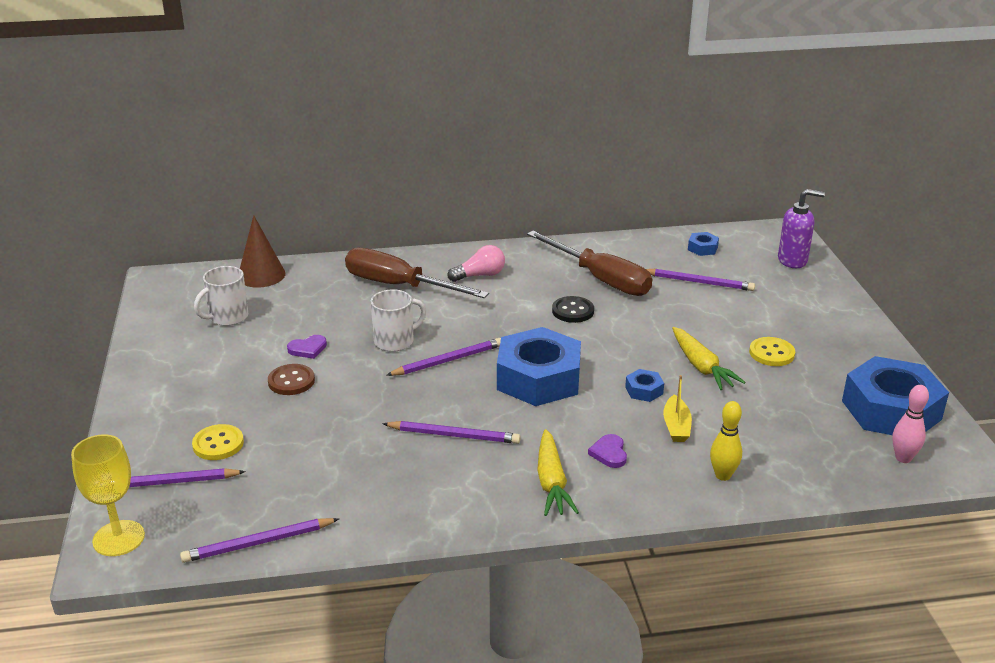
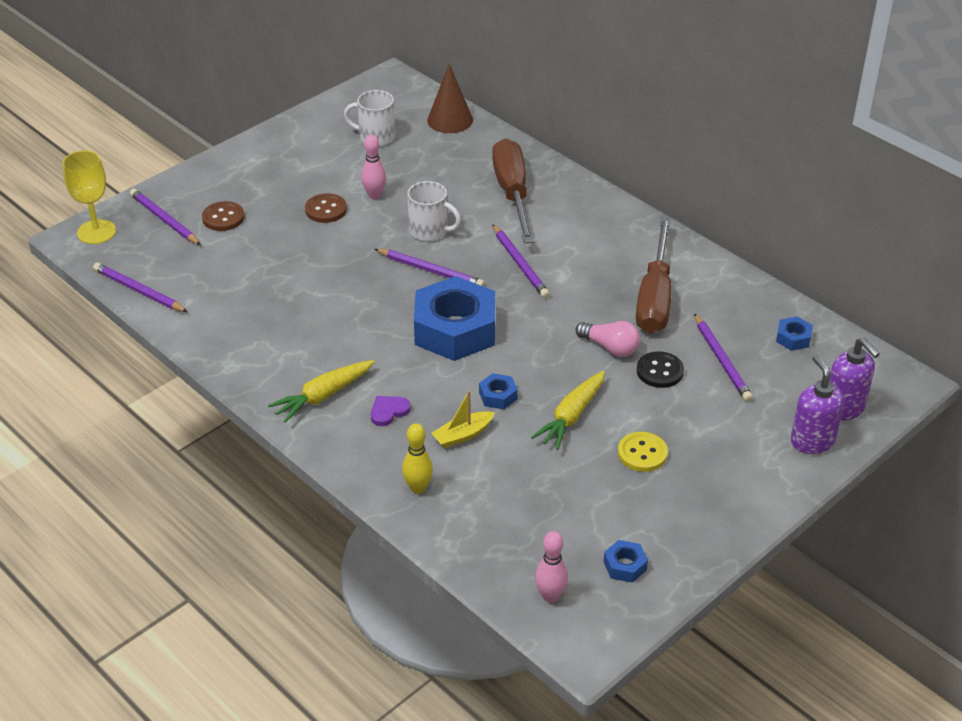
camera: 55 degrees right, 10 degrees up
yellow button [192,424,244,460] -> brown button [202,201,244,231]
purple heart [287,335,327,359] -> pink bowling pin [361,134,386,199]
purple pencil [382,421,521,444] -> purple pencil moved to [493,225,550,298]
pink light bulb [448,245,505,282] -> pink light bulb moved to [575,321,640,357]
black button [552,296,594,323] -> black button moved to [637,351,684,388]
blue nut [842,356,949,435] -> blue nut [603,540,648,583], size x0.41
none -> purple soap dispenser [791,355,844,454]

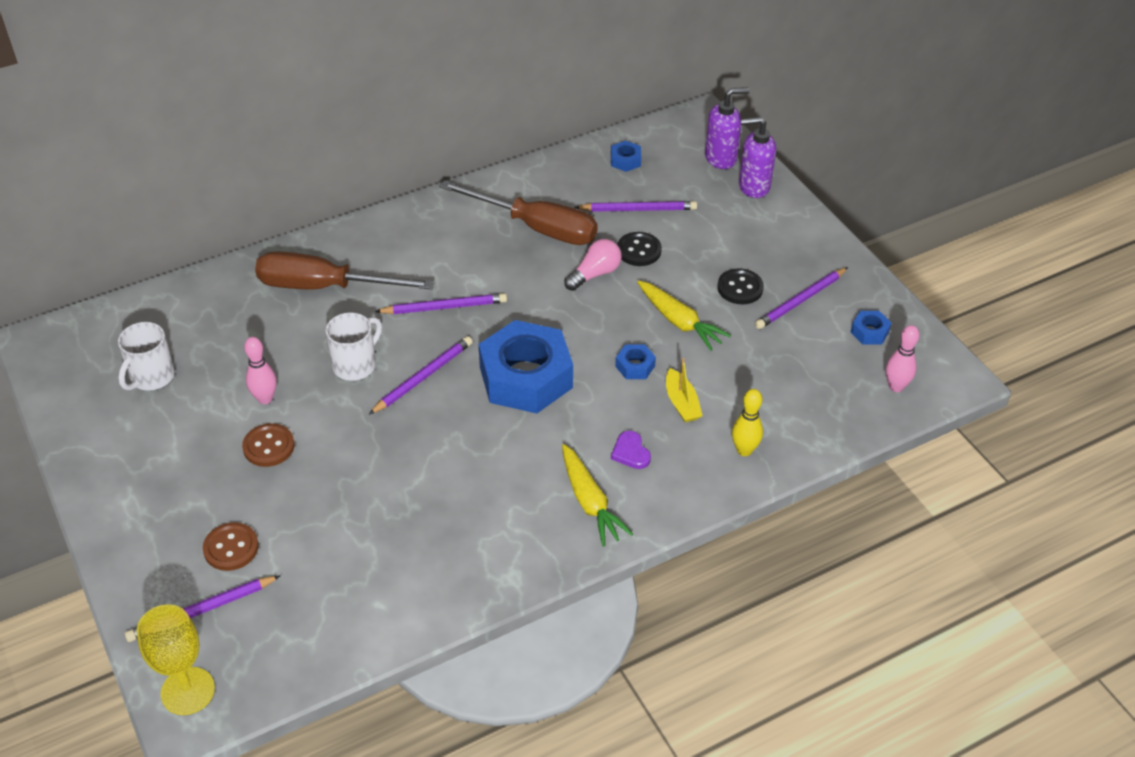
camera: 75 degrees left, 5 degrees up
purple pencil [93,263,188,312] -> purple pencil moved to [755,267,848,329]
brown cone [427,64,473,133] -> none
yellow button [618,432,668,472] -> black button [717,269,764,304]

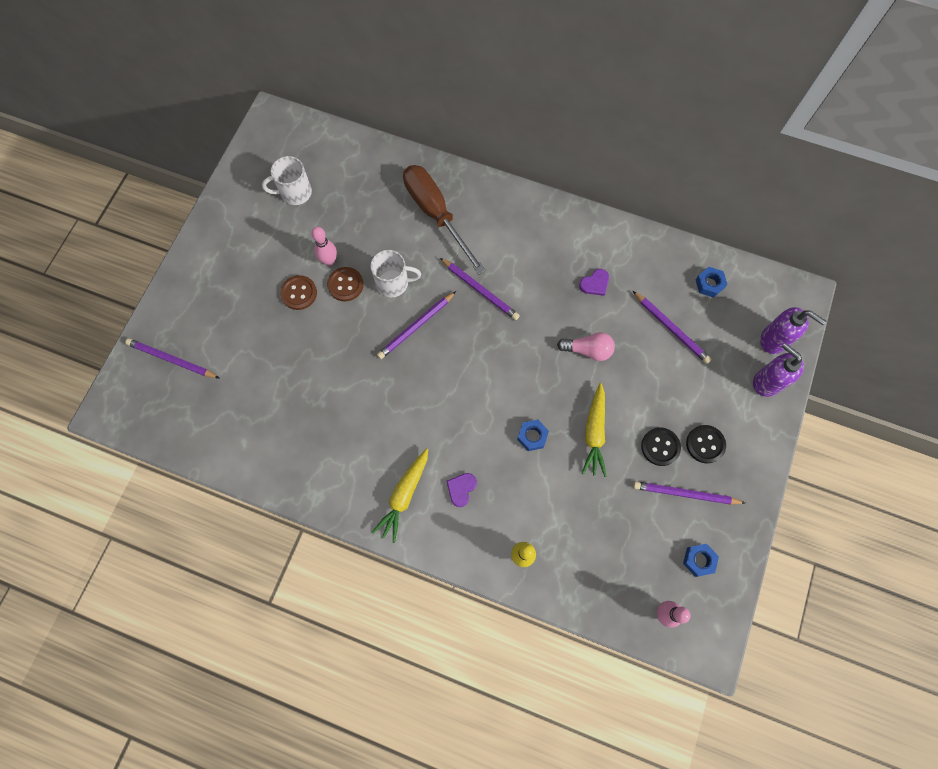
camera: 50 degrees right, 25 degrees up
yellow goblet [136,604,215,715] -> none
brown button [203,522,259,571] -> brown button moved to [327,267,364,301]
purple pencil [369,336,473,415] -> purple pencil turned 135 degrees clockwise [377,291,456,359]
brown screwdriver [439,180,598,245] -> purple heart [579,269,609,296]
blue nut [479,320,573,413] -> none
black button [617,232,662,266] -> black button moved to [686,425,726,464]
yellow boat [666,358,703,422] -> none

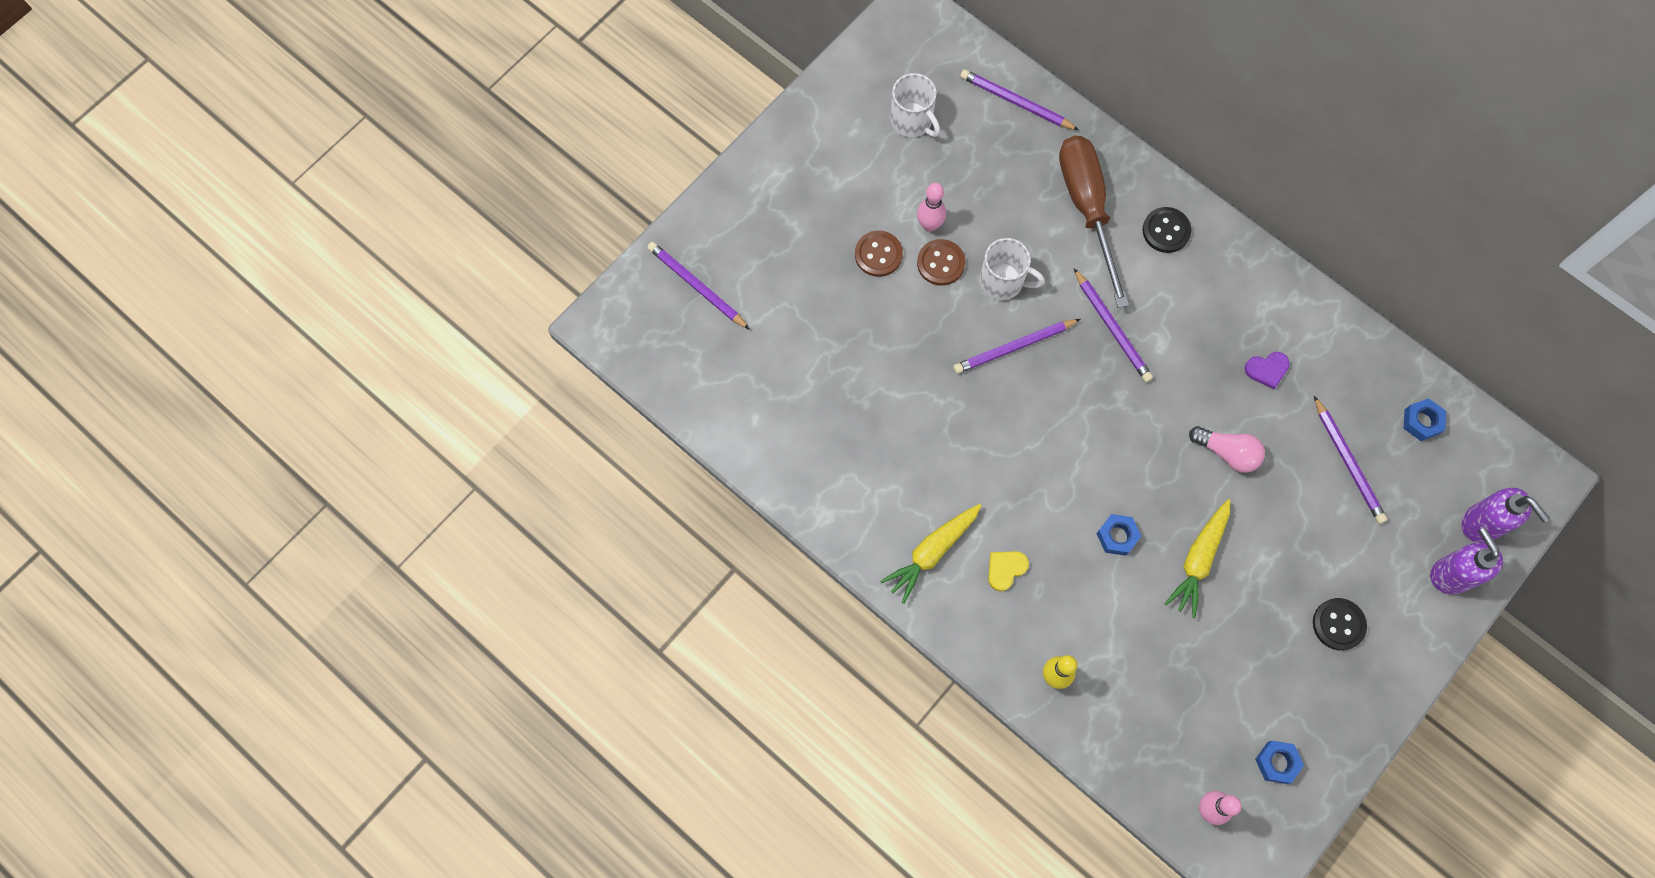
camera: 20 degrees right, 0 degrees up
white mug [262,156,312,205] -> white mug turned 135 degrees counterclockwise [891,73,940,137]
purple heart [447,473,477,507] -> yellow heart [988,551,1029,591]
purple pencil [633,481,745,505] -> purple pencil moved to [960,69,1079,130]
black button [641,427,681,466] -> black button moved to [1142,207,1191,253]

